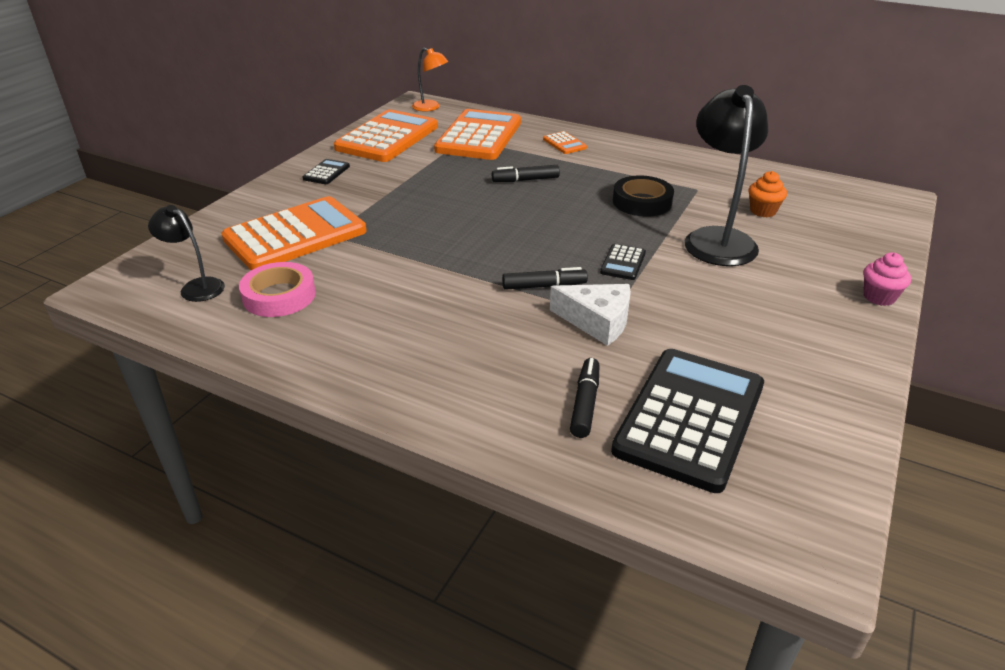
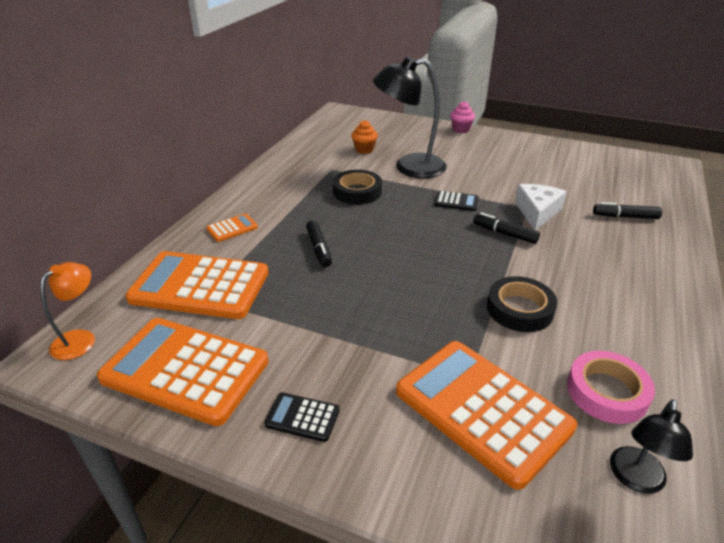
camera: 95 degrees left, 0 degrees up
black marker [502,267,588,290] -> black marker turned 45 degrees counterclockwise [473,212,540,244]
black calculator [611,349,764,493] -> none
none -> black tape [487,276,557,332]

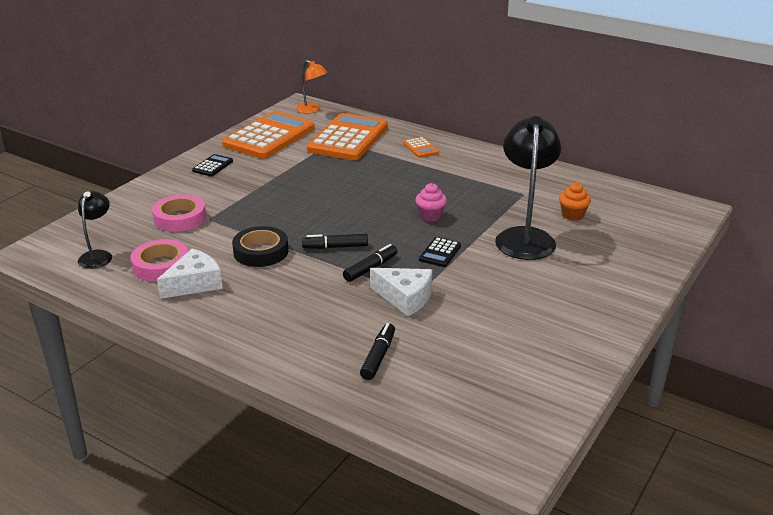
camera: 100 degrees right, 5 degrees down
black marker [306,221,332,267] -> black marker moved to [302,234,368,249]
black tape [333,170,382,205] -> none
orange calculator [396,341,577,490] -> pink tape [152,195,206,232]
pink cupcake [450,101,475,133] -> pink cupcake moved to [415,183,447,221]
black lamp [610,399,693,494] -> black lamp turned 60 degrees clockwise [78,191,112,269]
none -> white cheese [157,248,223,299]

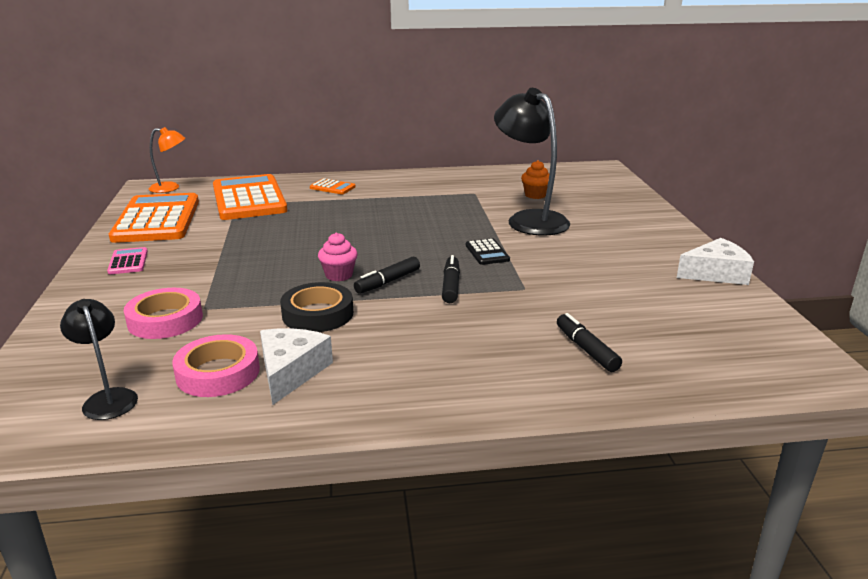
camera: 40 degrees left, 5 degrees down
black calculator [192,154,233,176] -> pink calculator [107,247,148,274]
white cheese [370,268,432,316] -> white cheese moved to [677,238,754,285]
pink cupcake [415,183,447,221] -> pink cupcake moved to [318,232,358,281]

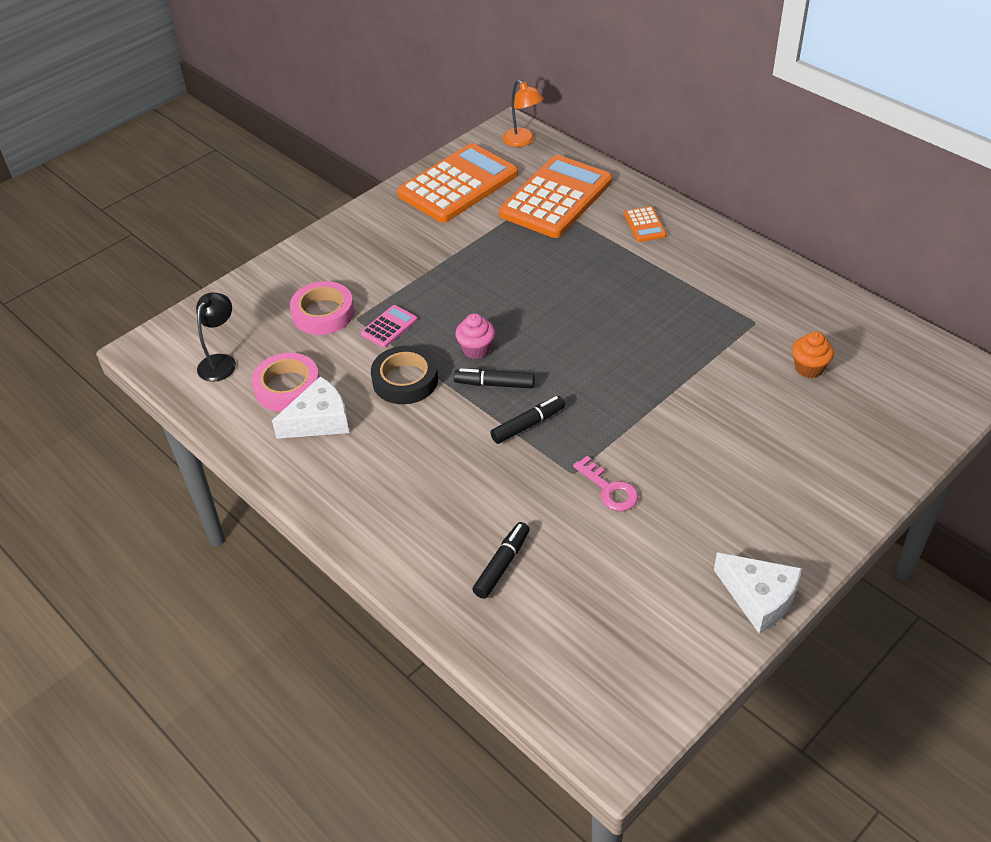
camera: 55 degrees right, 20 degrees up
pink calculator [107,247,148,274] -> pink calculator moved to [361,305,417,348]
black calculator [466,239,510,265] -> none
black lamp [494,88,570,236] -> none
none -> pink key [573,456,638,511]

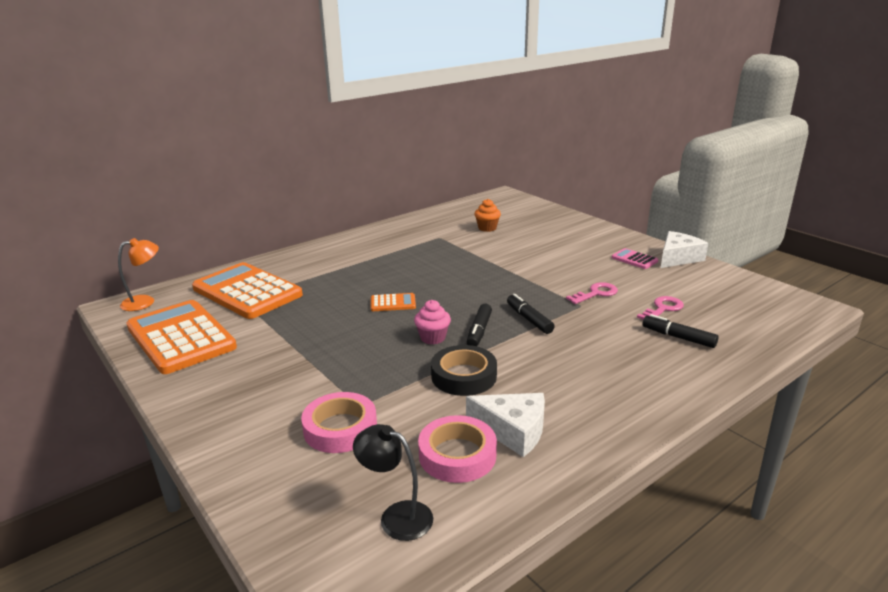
camera: 85 degrees left, 20 degrees down
white cheese [272,376,349,439] -> white cheese turned 135 degrees clockwise [466,393,545,457]
pink calculator [361,305,417,348] -> pink calculator moved to [612,248,658,269]
orange calculator [624,206,666,242] -> orange calculator moved to [371,293,416,311]
none -> pink key [637,296,684,320]

